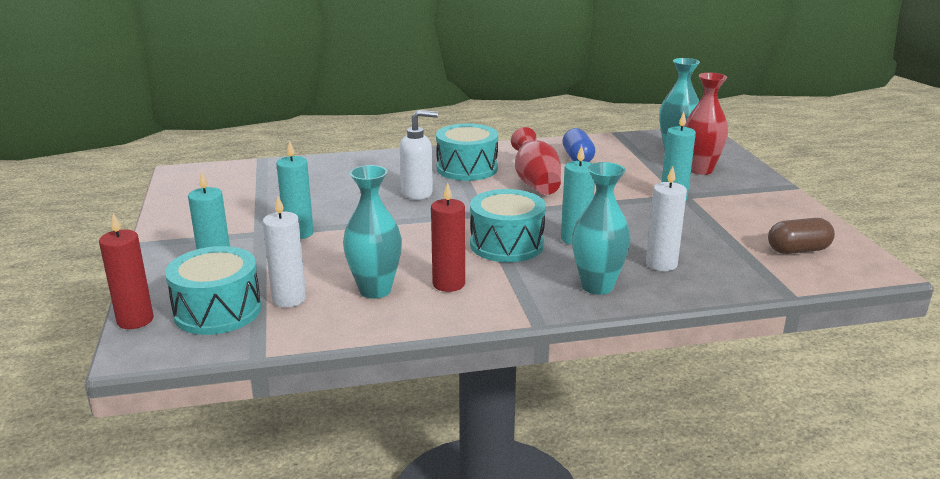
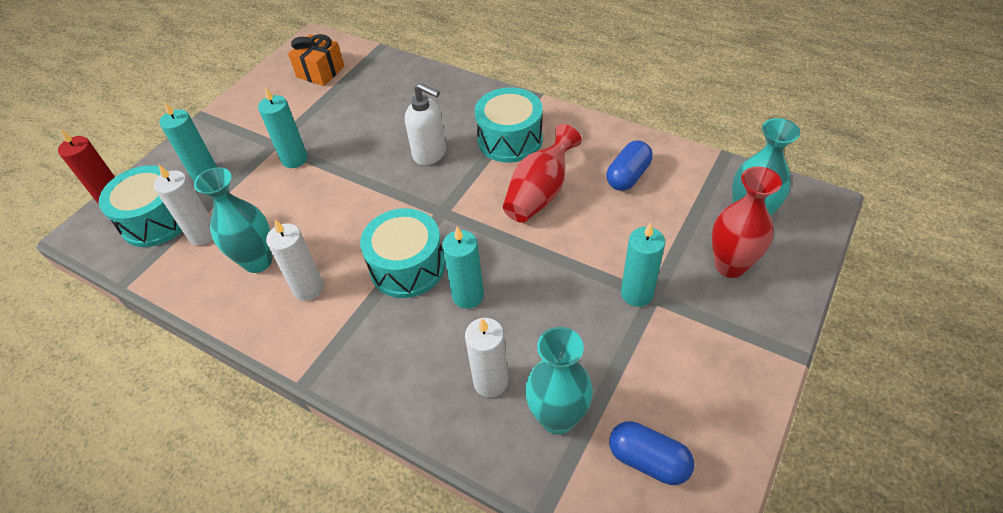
camera: 45 degrees right, 25 degrees up
red candle [431,182,465,292] -> white candle [266,220,324,301]
turquoise vase [572,162,631,295] -> turquoise vase moved to [525,327,593,435]
brown capsule [768,218,835,254] -> blue capsule [609,421,695,485]
none -> orange gift [288,34,344,86]

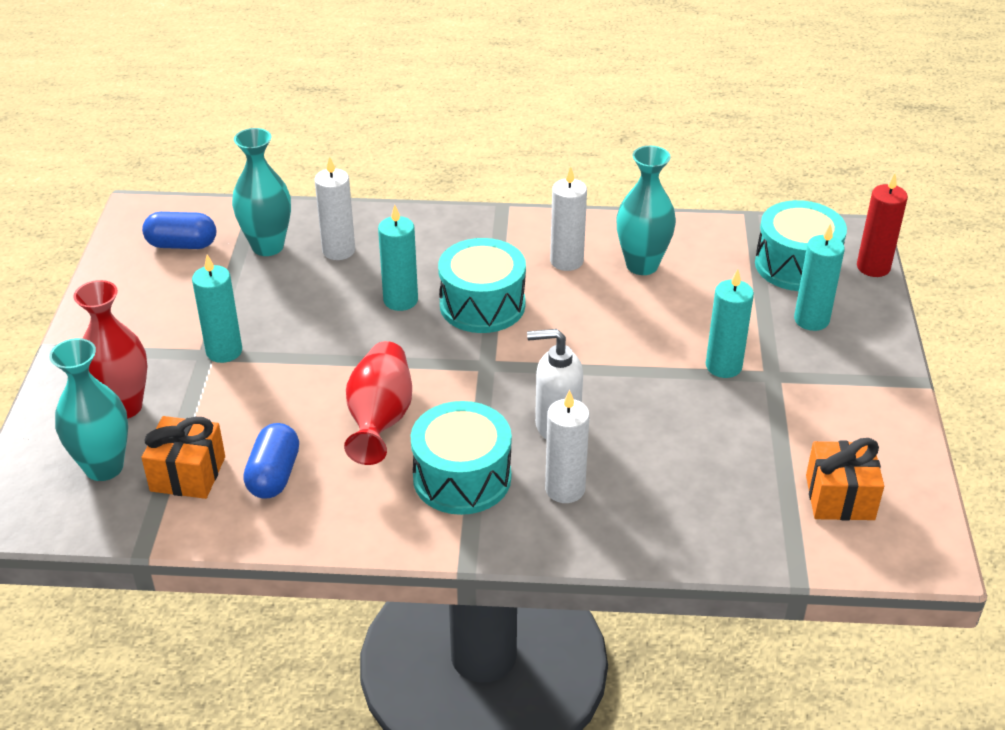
camera: 150 degrees right, 10 degrees down
white candle [154,165,213,245] -> white candle moved to [545,390,590,503]
none -> orange gift [142,416,225,499]

